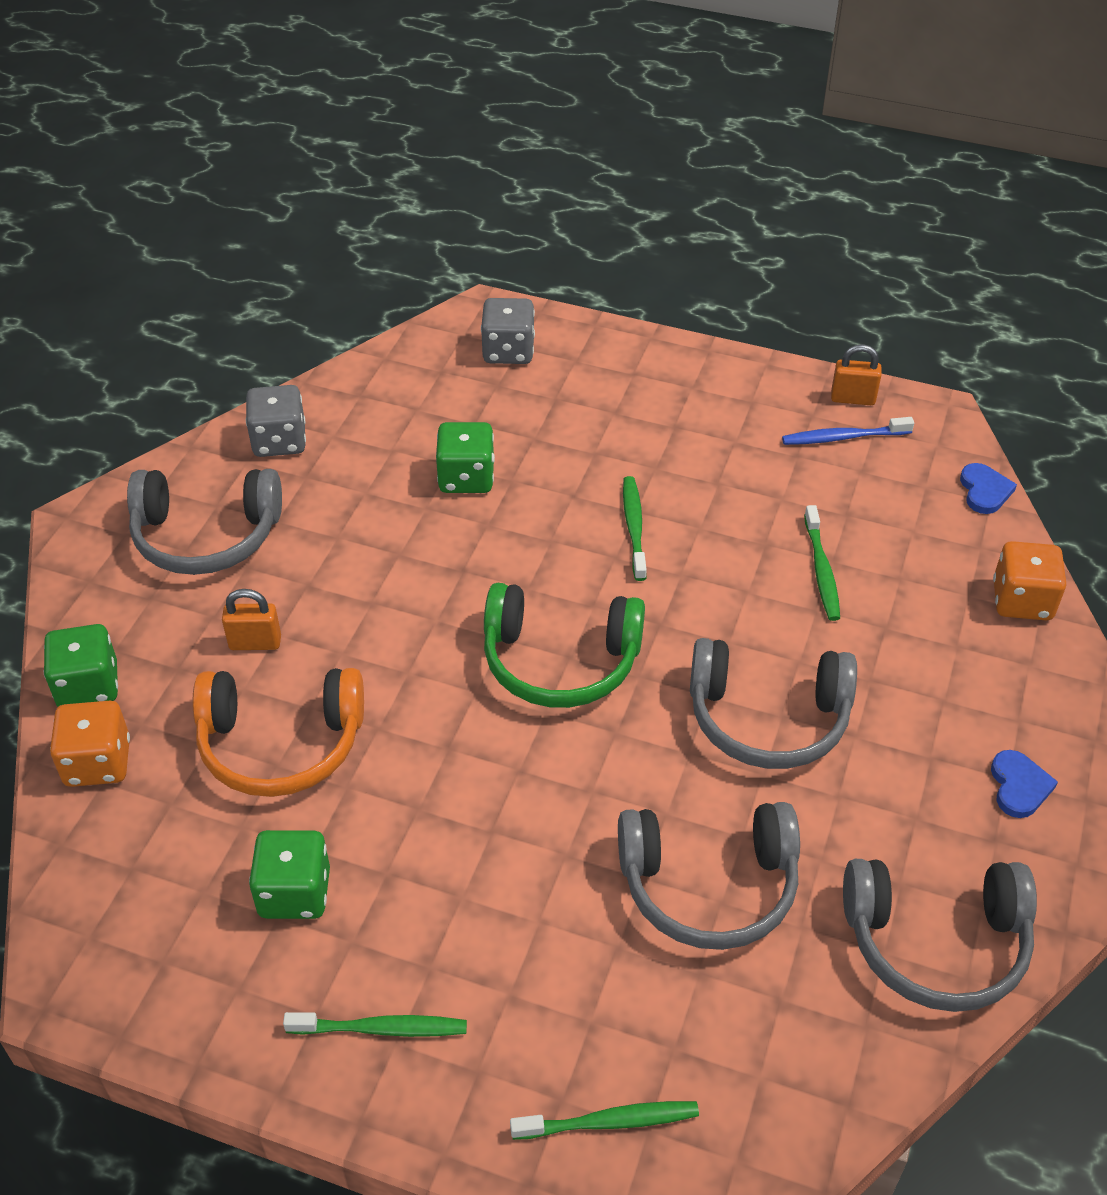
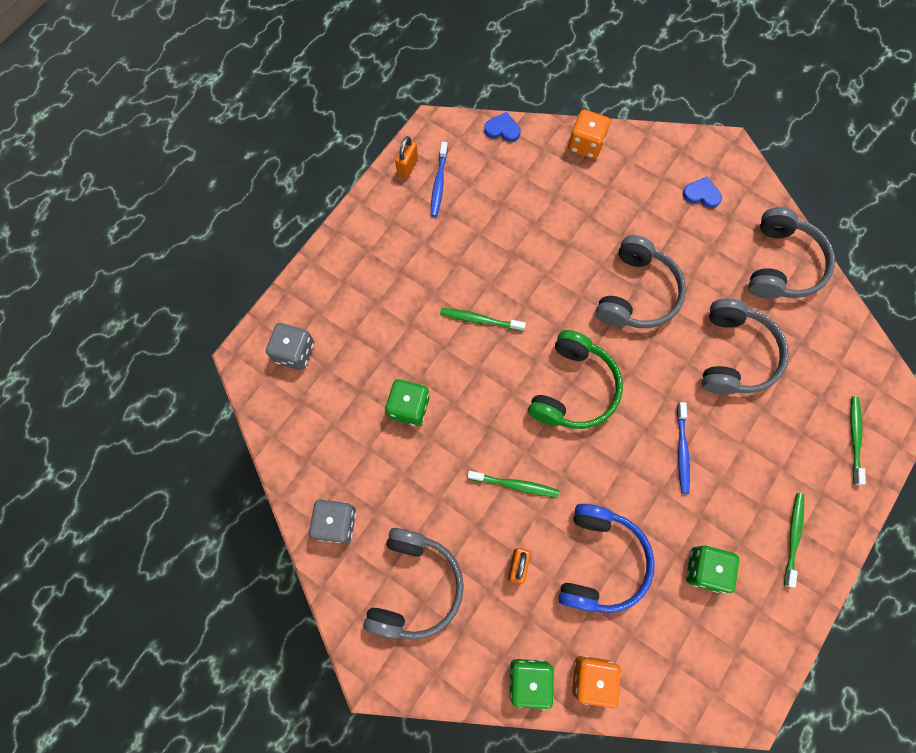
camera: 75 degrees left, 25 degrees up
orange headphones [192,668,364,797] -> blue headphones [558,504,655,613]
green toothbrush [804,505,840,621] -> green toothbrush moved to [467,471,559,497]
none -> blue toothbrush [677,402,690,494]

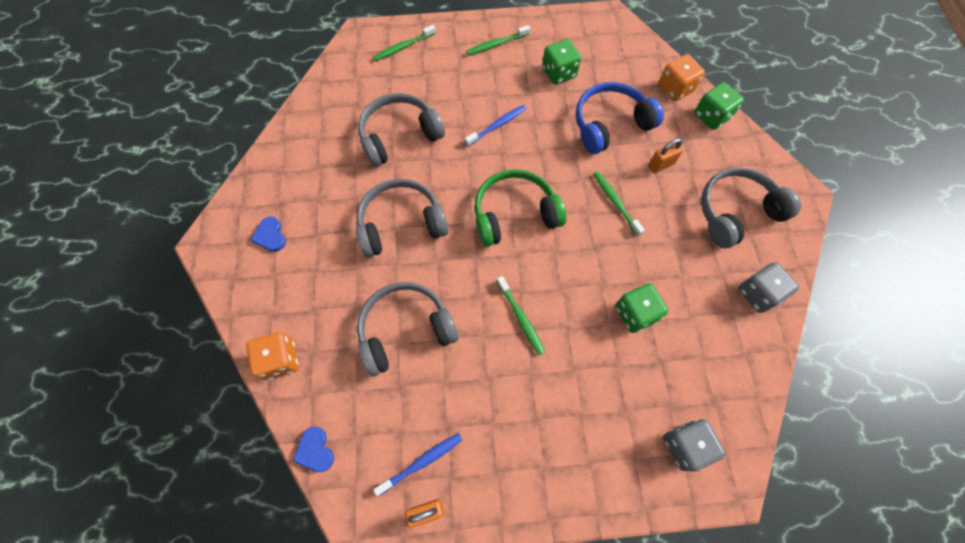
camera: 130 degrees left, 5 degrees down
grey headphones [748,207,835,299] -> grey headphones moved to [357,282,459,376]

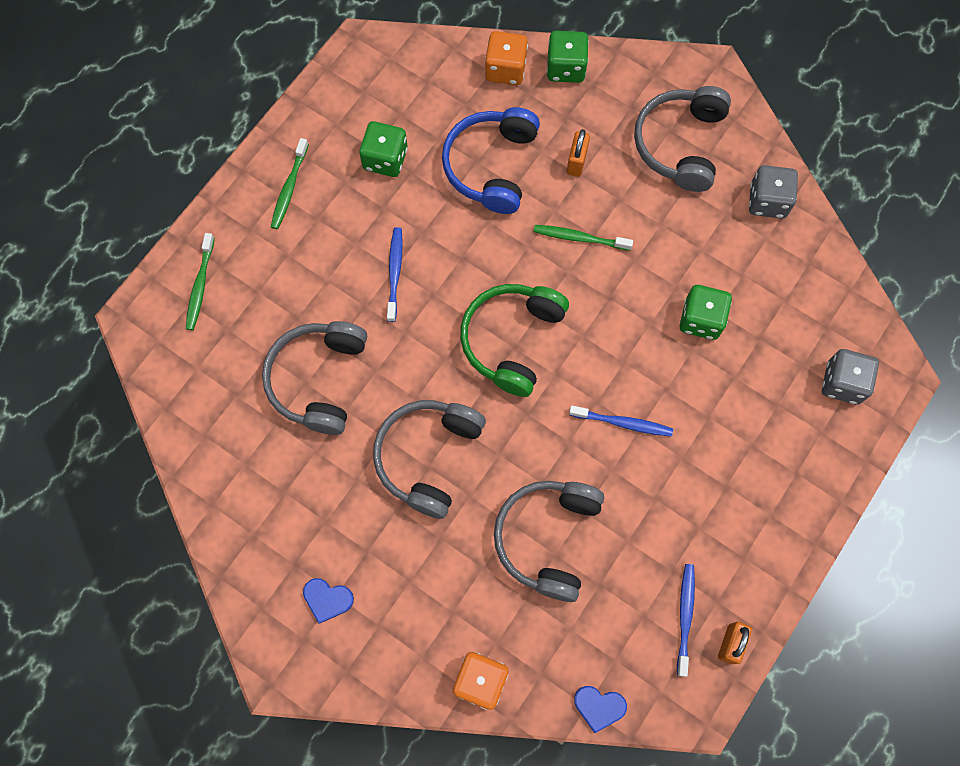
camera: 50 degrees left, 5 degrees up
green toothbrush [497,276,545,355] -> blue toothbrush [569,405,673,437]

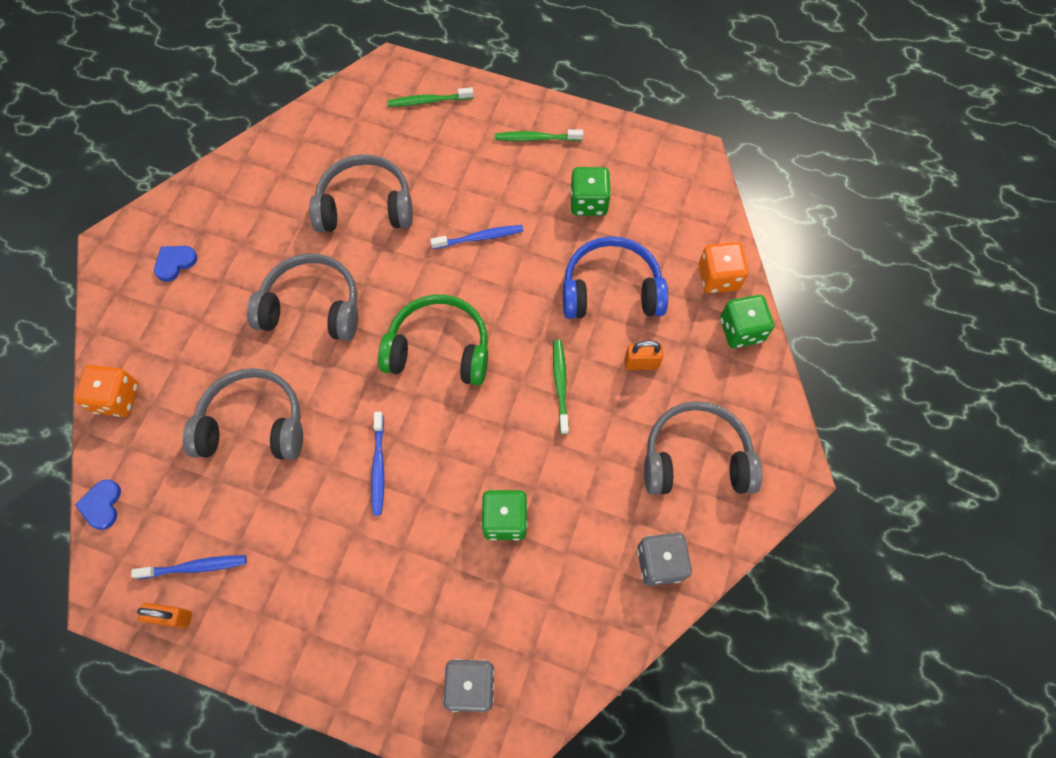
camera: 75 degrees right, 5 degrees down
blue heart [303,578,354,624] -> blue heart turned 45 degrees clockwise [154,246,197,282]

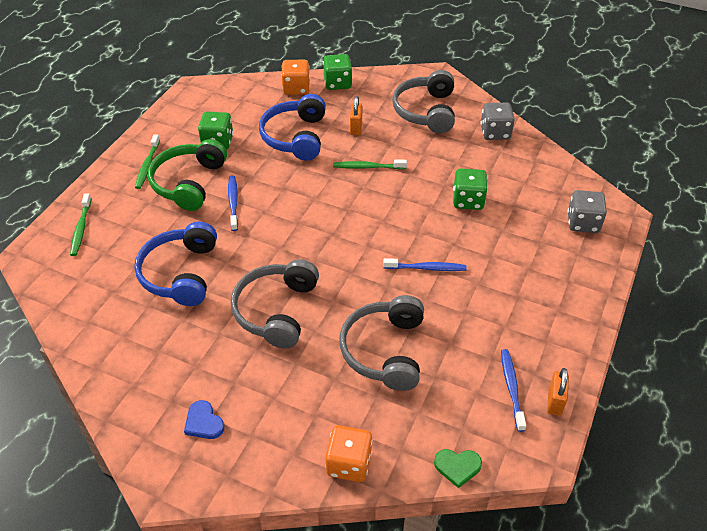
camera: 85 degrees left, 20 degrees down
blue heart [75,479,121,530] -> green heart [434,449,482,488]
grey headphones [310,154,413,233] -> blue headphones [134,222,217,306]
green headphones [378,295,488,385] -> green headphones moved to [148,139,227,211]

